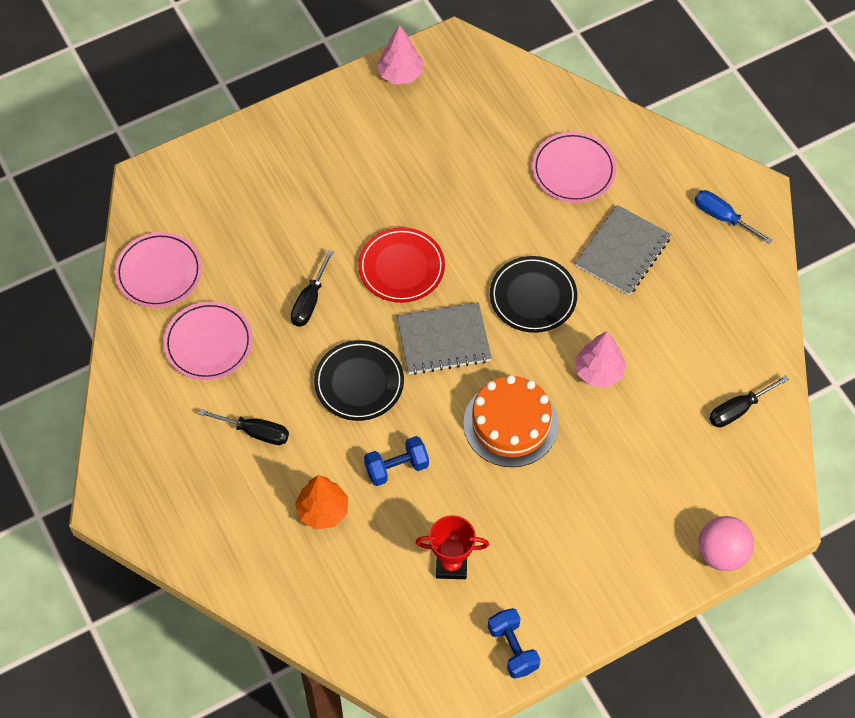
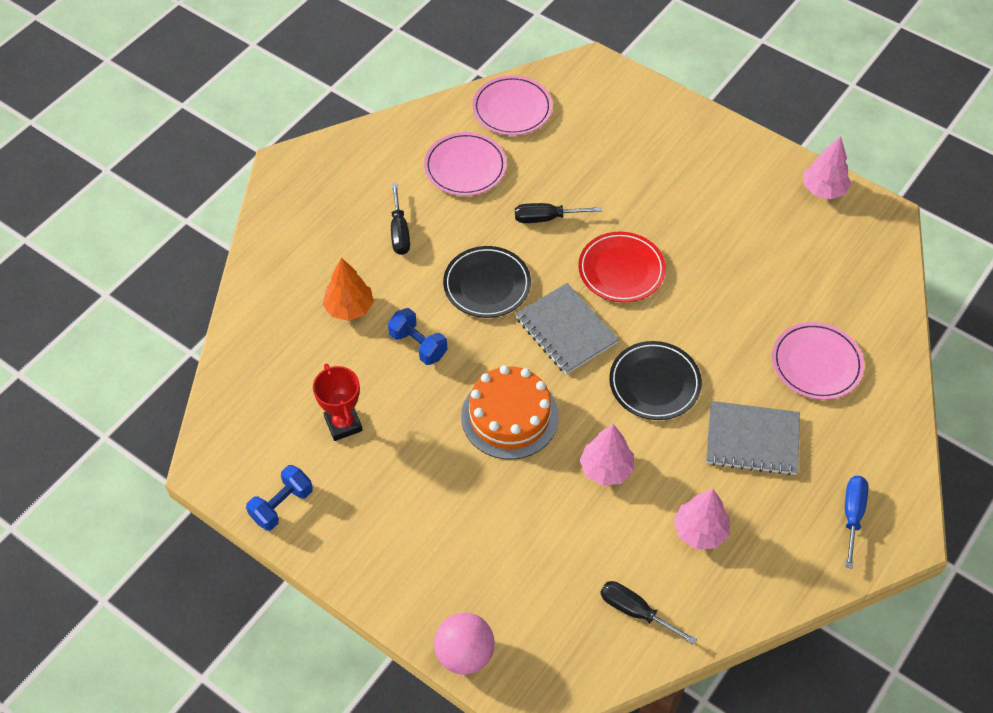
camera: 65 degrees right, 5 degrees down
none -> pink tree [674,489,730,549]

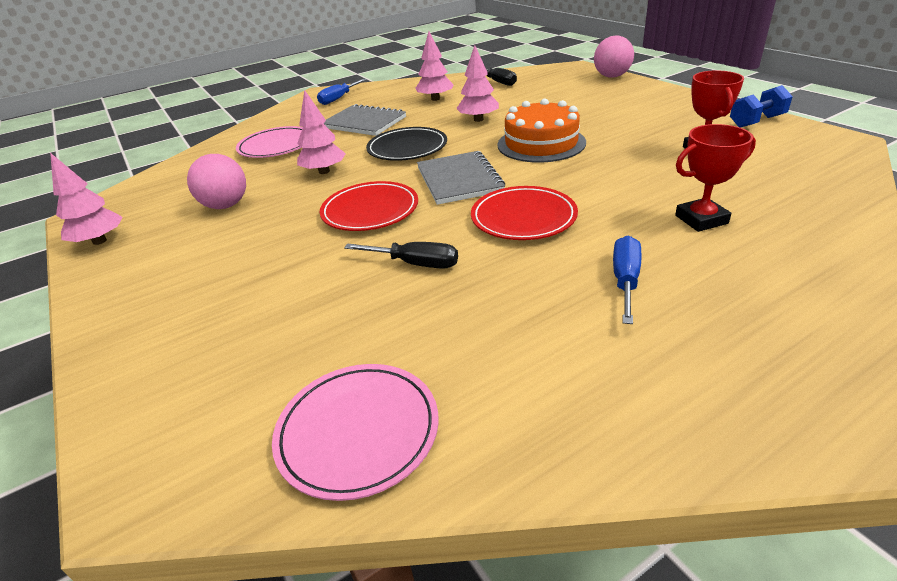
camera: 155 degrees left, 20 degrees down
orange tree [323,258,374,321] -> red trophy [675,124,756,232]
blue dumbbell [388,308,447,365] -> none
black screwdriver [391,183,410,255] -> blue screwdriver [613,235,641,324]
pink plate [424,132,507,196] -> none
black plate [443,246,531,318] -> red plate [471,186,578,240]
none -> pink ball [187,154,246,209]
none -> pink tree [297,90,346,174]

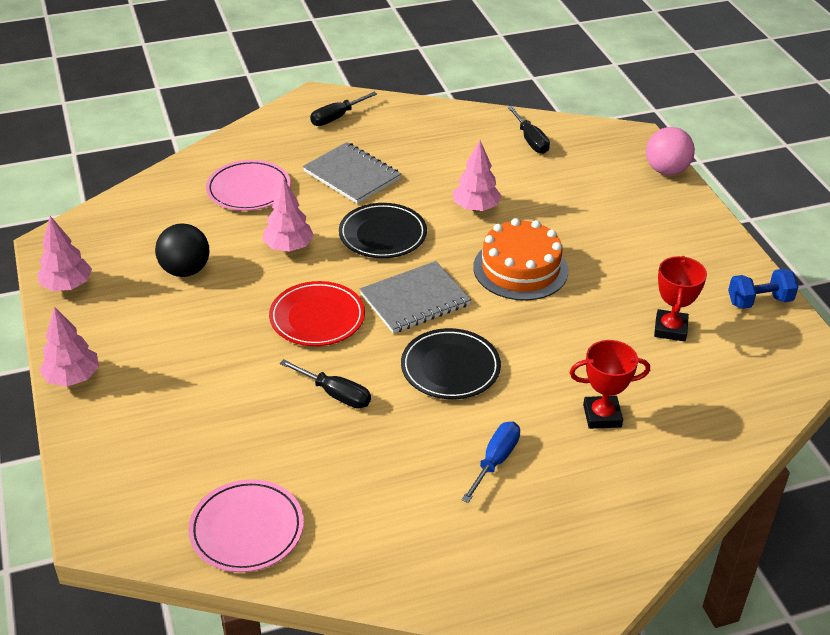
camera: 10 degrees right, 5 degrees up
pink ball [187,154,246,209] -> black ball [155,224,209,277]
blue screwdriver [317,79,367,105] -> black screwdriver [310,92,377,126]
pink tree [415,32,454,101] -> pink tree moved to [39,306,99,387]
grey notebook [417,151,505,205] -> grey notebook turned 60 degrees clockwise [360,261,471,333]
red plate [471,186,578,240] -> black plate [401,328,501,399]

